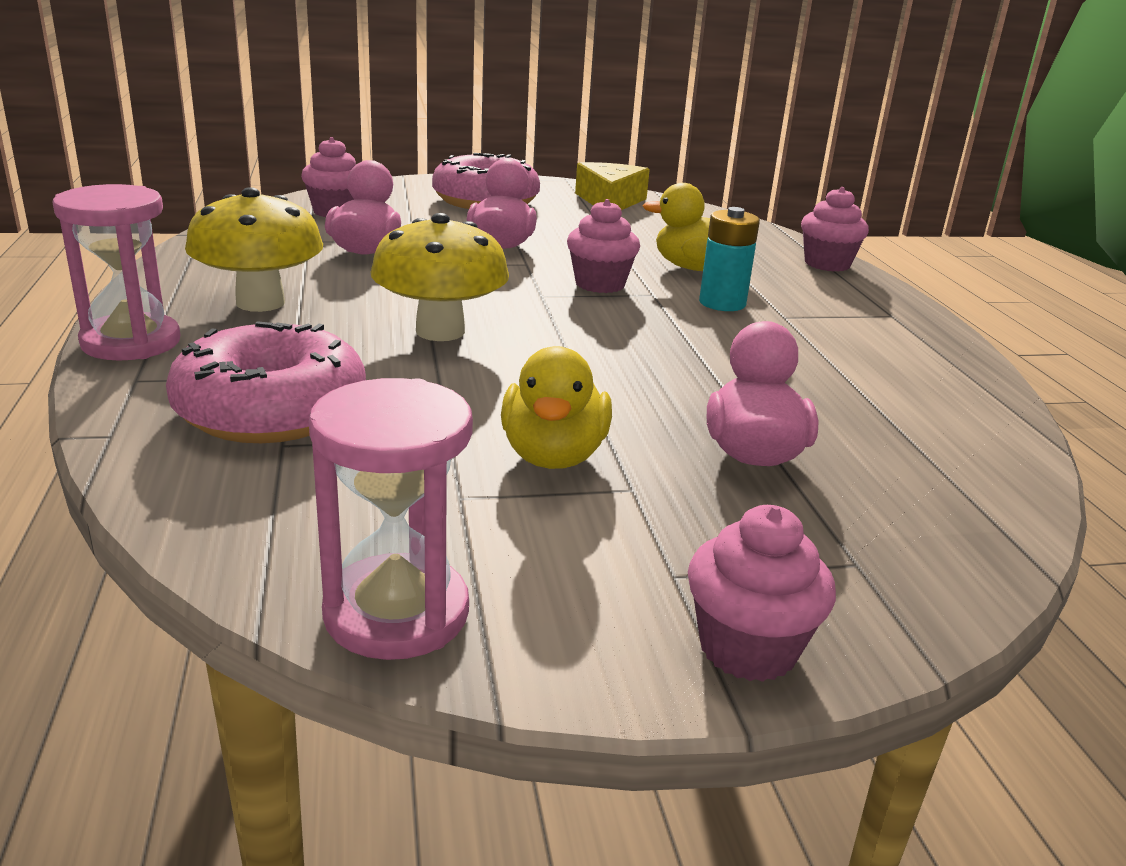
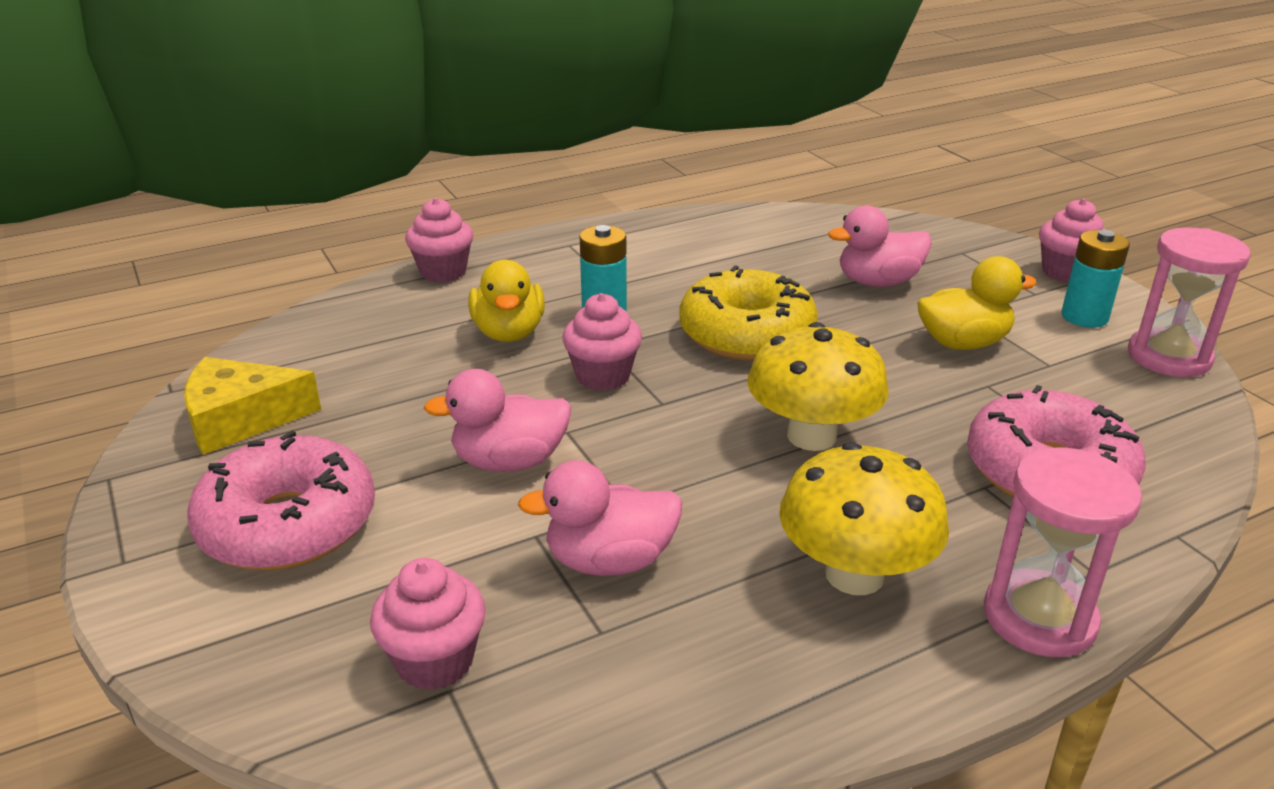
camera: 105 degrees left, 5 degrees up
none -> yellow donut [679,265,818,361]
none -> turquoise battery [1061,230,1130,328]

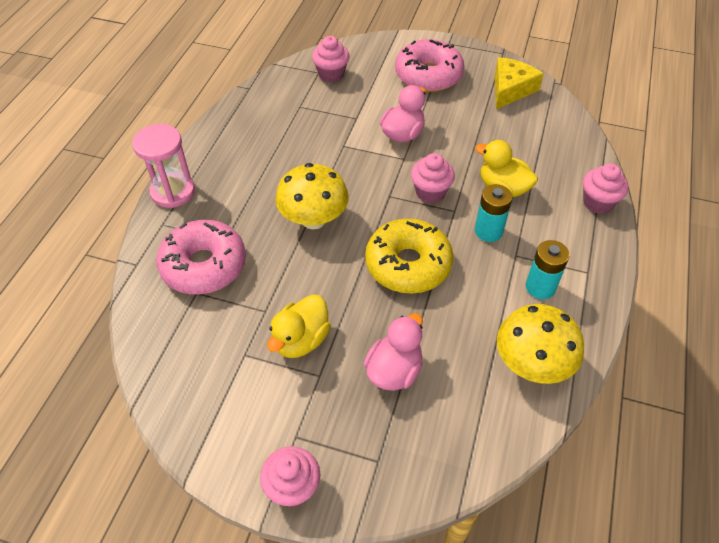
camera: 135 degrees right, 20 degrees up
pink duck [518,460,682,576] -> none
yellow mushroom [779,442,949,595] -> yellow mushroom moved to [497,304,584,384]
turquoise battery [1061,230,1130,328] -> turquoise battery moved to [526,240,570,299]
pink hourglass [1128,227,1251,377] -> none

